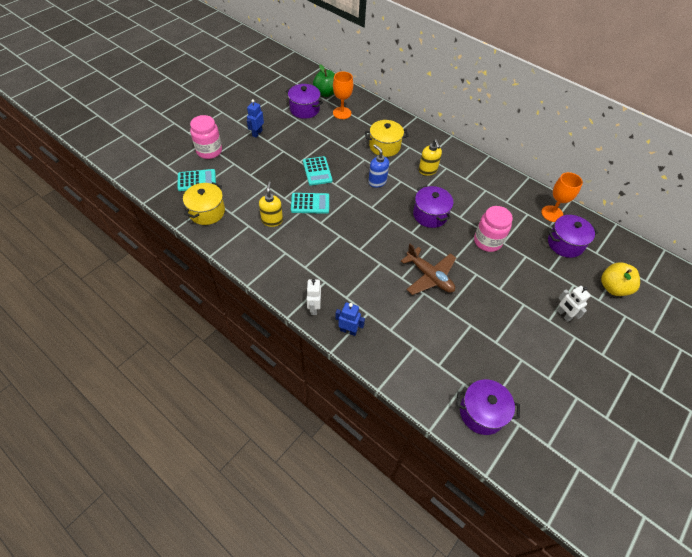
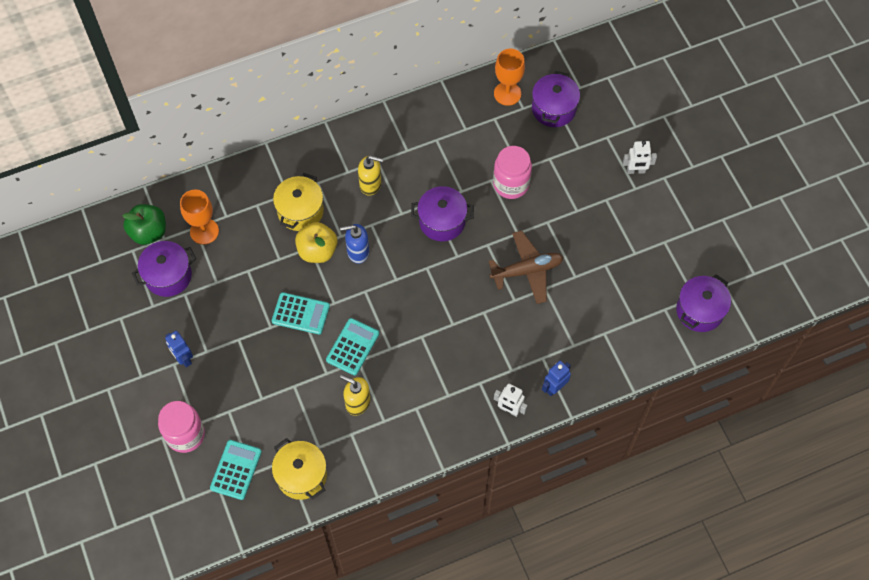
camera: 60 degrees left, 10 degrees up
yellow apple [601,262,640,296] -> yellow apple moved to [295,222,338,263]

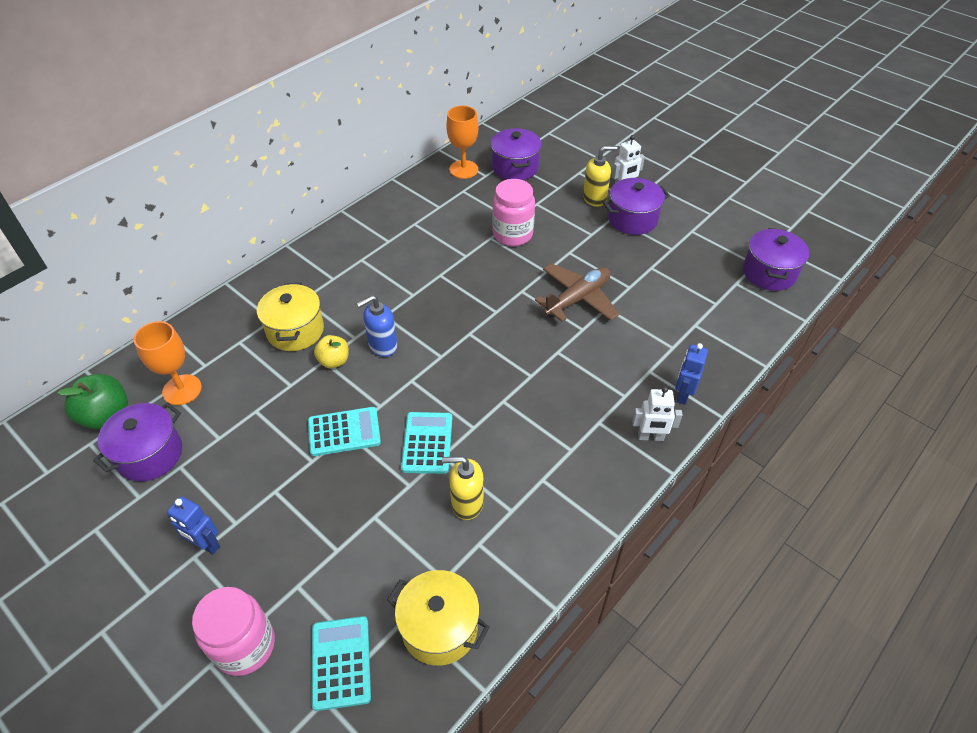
camera: 25 degrees left, 15 degrees down
yellow apple [295,222,338,263] -> yellow apple [314,335,349,368], size x0.64
yellow soap dispenser [358,155,383,195] -> yellow soap dispenser moved to [583,146,617,207]
purple pot [411,186,474,241] -> purple pot moved to [603,178,670,235]

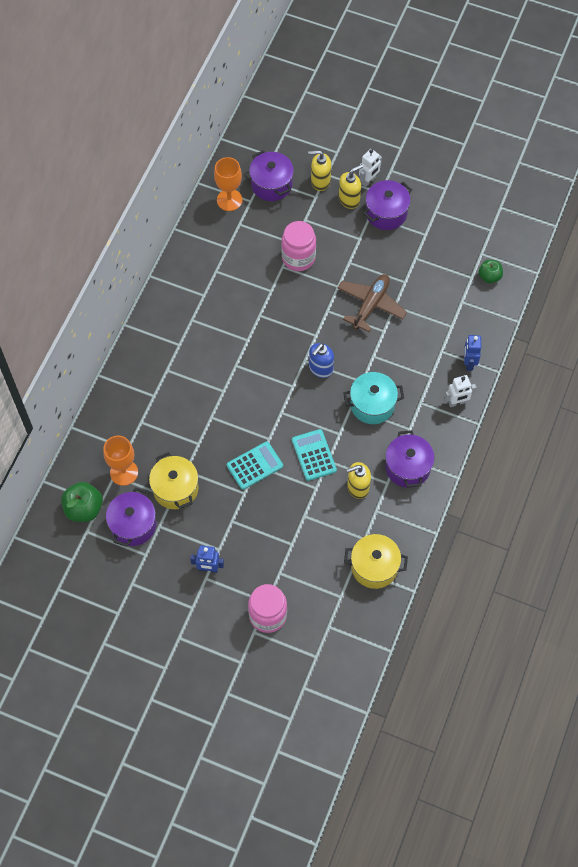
camera: 20 degrees left, 15 degrees up
yellow pot [257,283,324,351] -> yellow pot moved to [149,452,198,509]
turquoise calculator [311,616,371,711] -> none
yellow apple [314,335,349,368] -> none
blue soap dispenser [357,295,398,357] -> blue soap dispenser moved to [309,343,334,378]
purple pot [743,228,809,291] -> purple pot moved to [385,430,435,488]
none -> yellow soap dispenser [308,150,331,191]
none -> turquoise pot [343,372,404,424]
none -> green apple [479,259,503,283]

